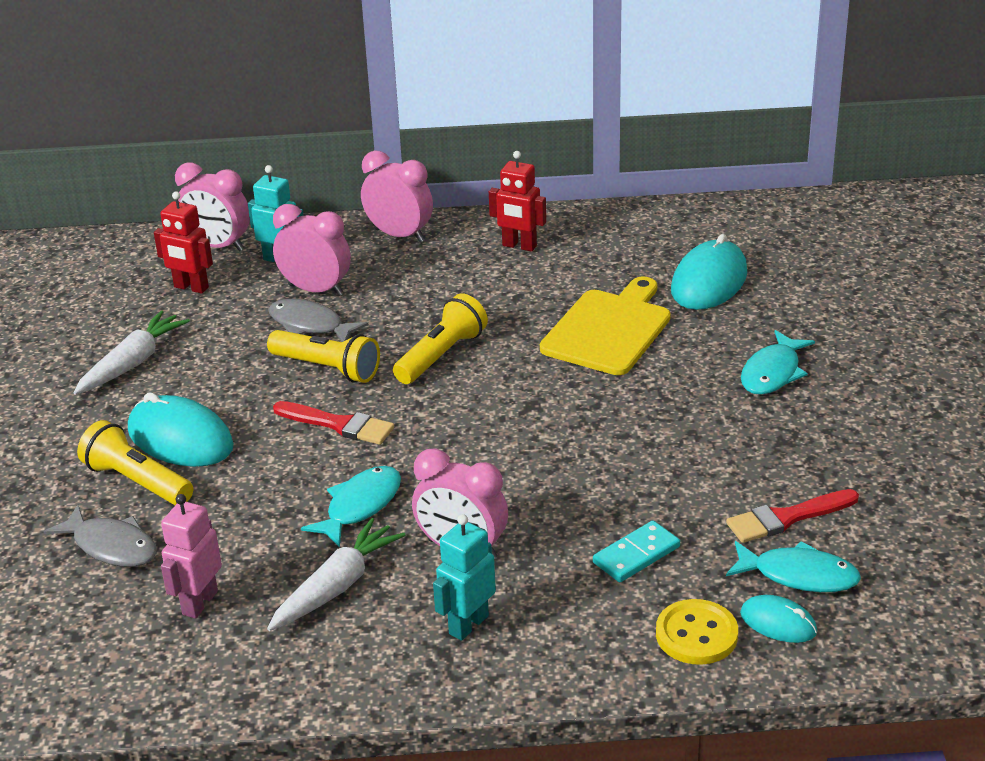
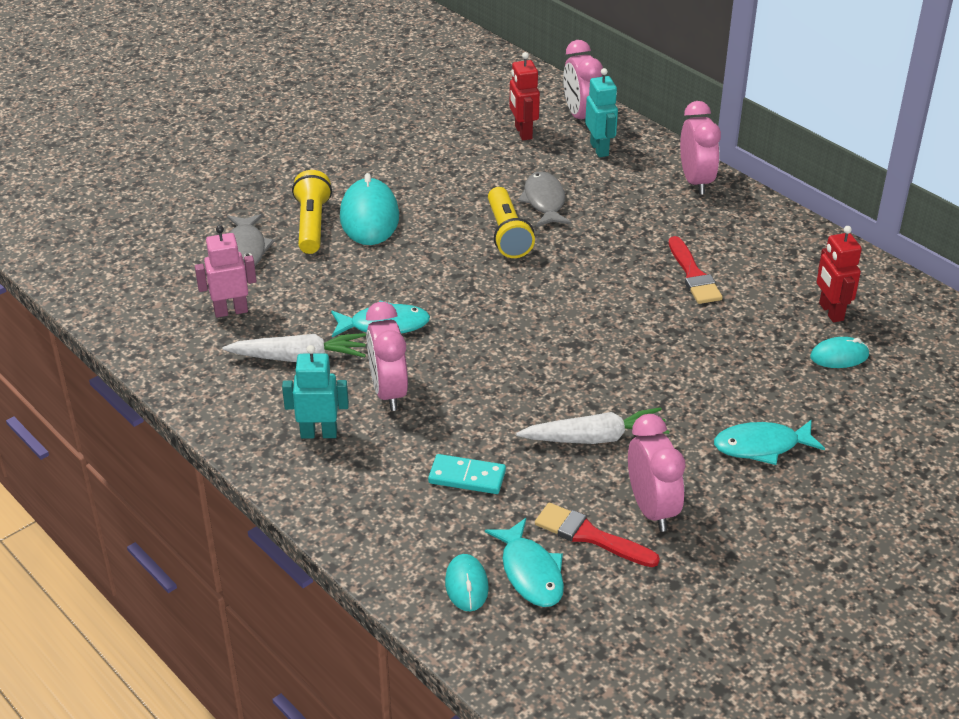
camera: 50 degrees right, 5 degrees up
white carrot [73,311,190,395] -> white carrot moved to [516,407,670,444]
pink clock [273,204,351,296] -> pink clock moved to [628,414,686,532]
red brush [273,401,394,445] -> red brush moved to [668,236,723,304]
yellow flashlight [393,293,488,384] -> none
red robot [489,151,546,252] -> red robot moved to [817,226,862,323]
yellow cutting board [540,276,671,375] -> none
yellow button [656,599,738,665] -> none
turquoise mouse [671,234,747,310] -> turquoise mouse [810,337,869,368], size x0.55

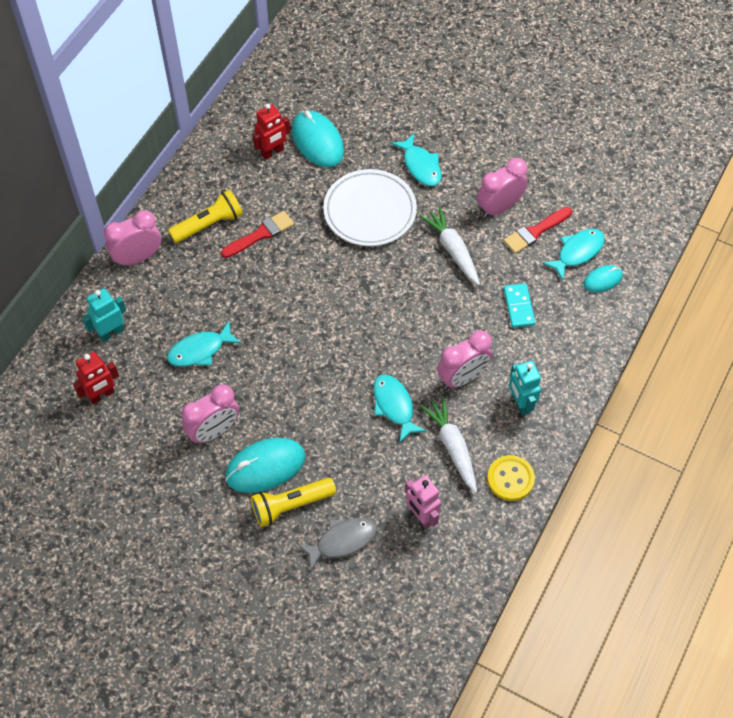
camera: 110 degrees left, 20 degrees up
yellow flashlight [488,187,535,258] -> yellow flashlight moved to [168,190,243,243]
grey fish [518,171,571,227] -> turquoise fish [167,321,241,366]
red brush [535,503,660,567] -> red brush turned 45 degrees clockwise [504,207,572,254]
pink clock [563,40,603,128] -> pink clock moved to [181,384,239,444]
turquoise mouse [810,337,869,368] -> turquoise mouse [292,111,344,167], size x1.82
none -> white plate [323,169,417,246]
none -> yellow button [487,455,535,501]

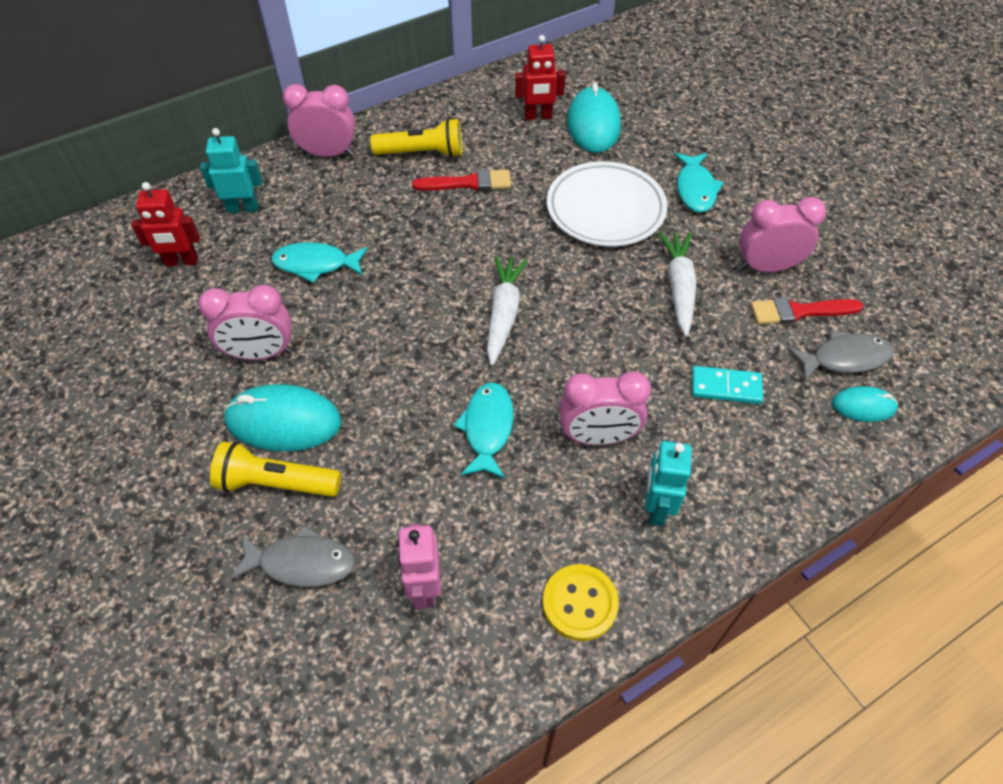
camera: 30 degrees right, 5 degrees down
white carrot [420,397,477,493] -> white carrot moved to [487,256,528,366]
turquoise domino [504,284,535,328] -> turquoise domino turned 75 degrees clockwise [692,366,763,404]
turquoise fish [542,229,605,281] -> grey fish [788,330,894,381]

